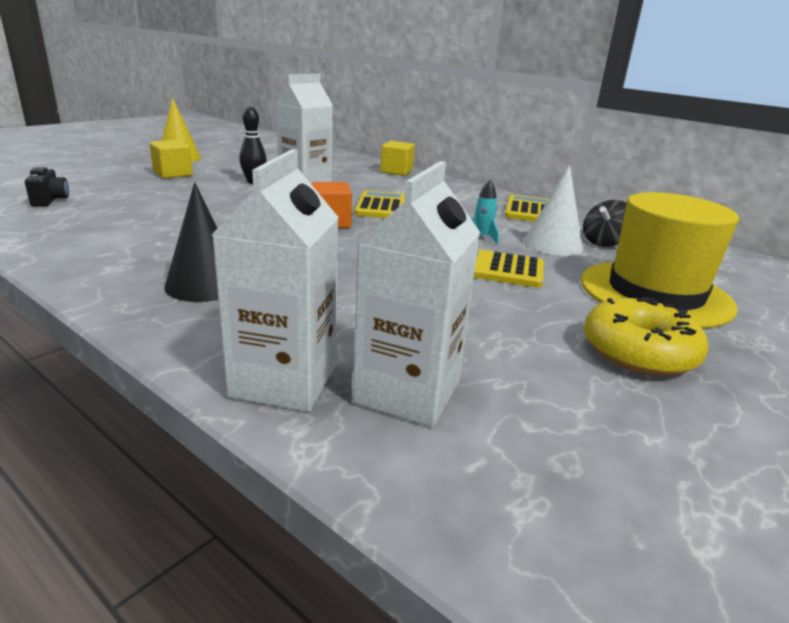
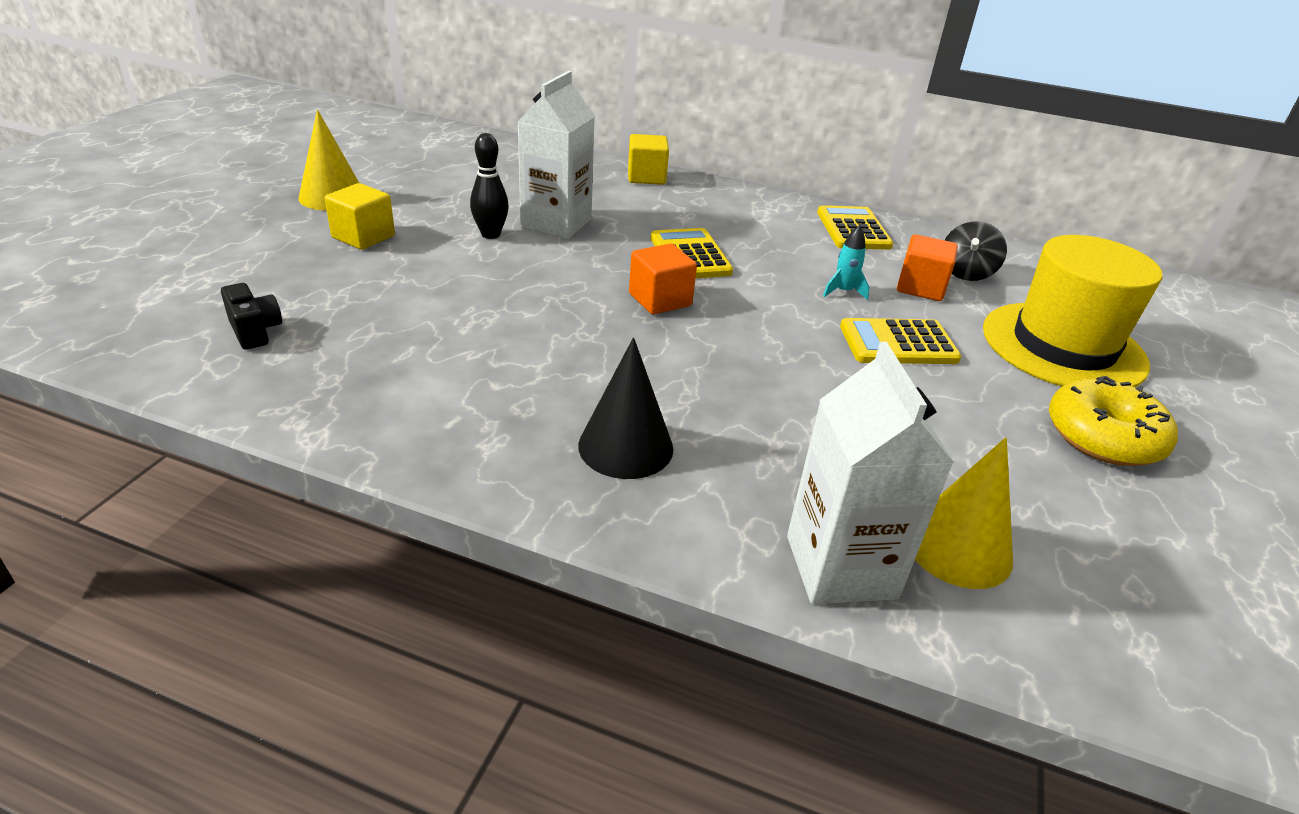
camera: 20 degrees left, 10 degrees up
white carton [352,161,481,427] -> yellow cone [915,437,1013,589]
white cone [524,165,583,256] -> orange cube [897,234,958,301]

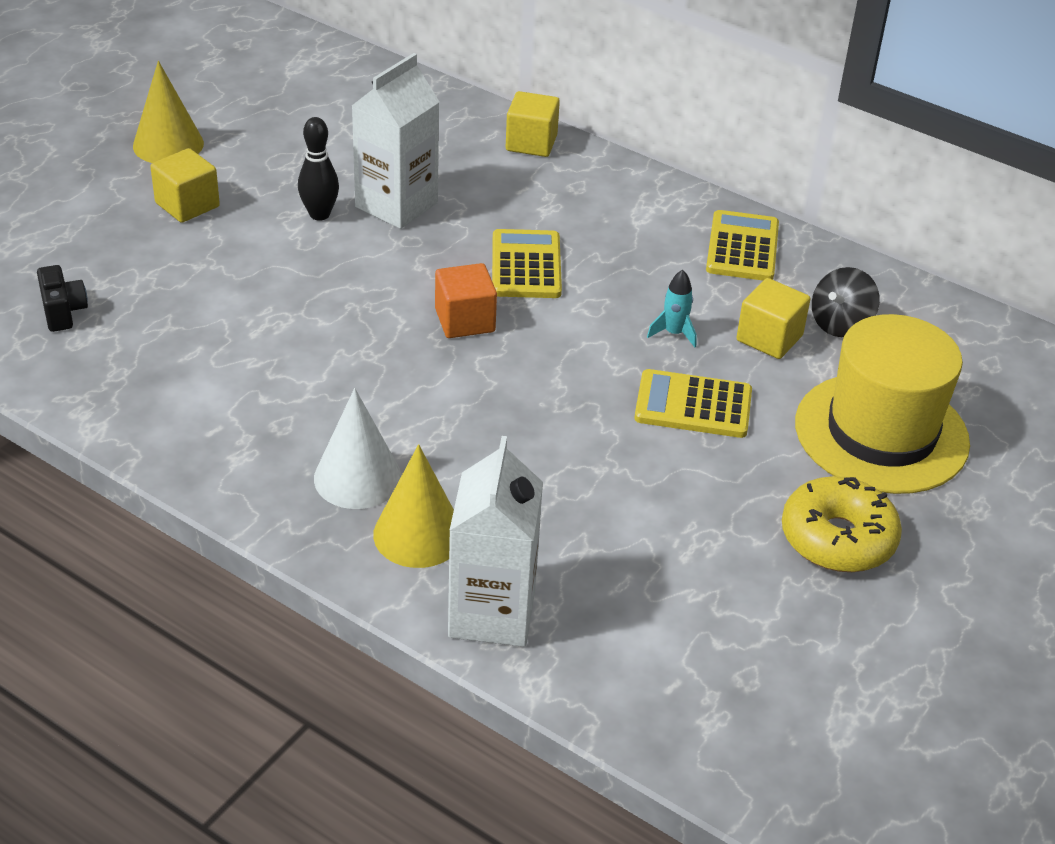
camera: 15 degrees right, 5 degrees up
black cone [578,337,673,479] -> white cone [314,388,402,509]
orange cube [897,234,958,301] -> yellow cube [737,278,810,359]
yellow cone [915,437,1013,589] -> yellow cone moved to [373,444,454,568]

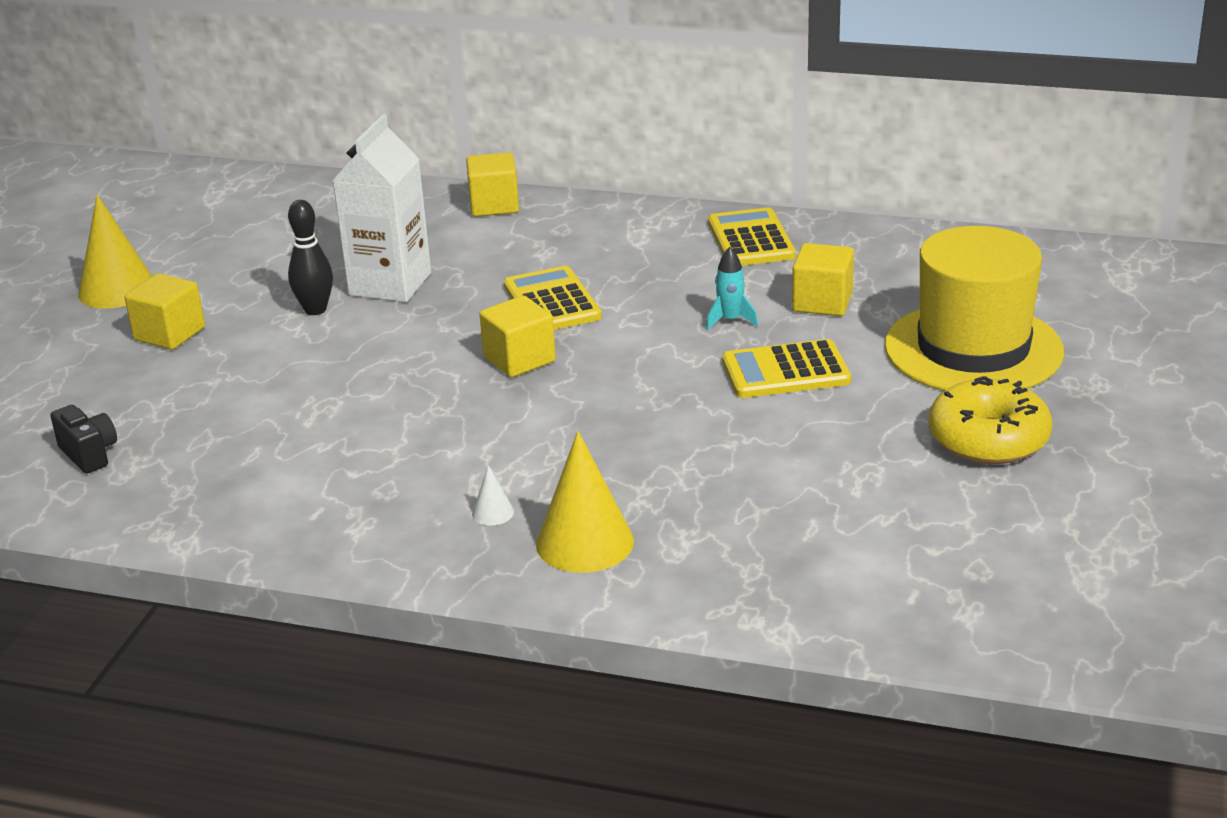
camera: 15 degrees left, 10 degrees down
white cone [314,388,402,509] -> white cone [472,465,514,525], size x0.44
orange cube [435,263,497,338] -> yellow cube [479,296,556,377]
white carton [448,436,543,647] -> none
black spinning top [812,267,880,337] -> none

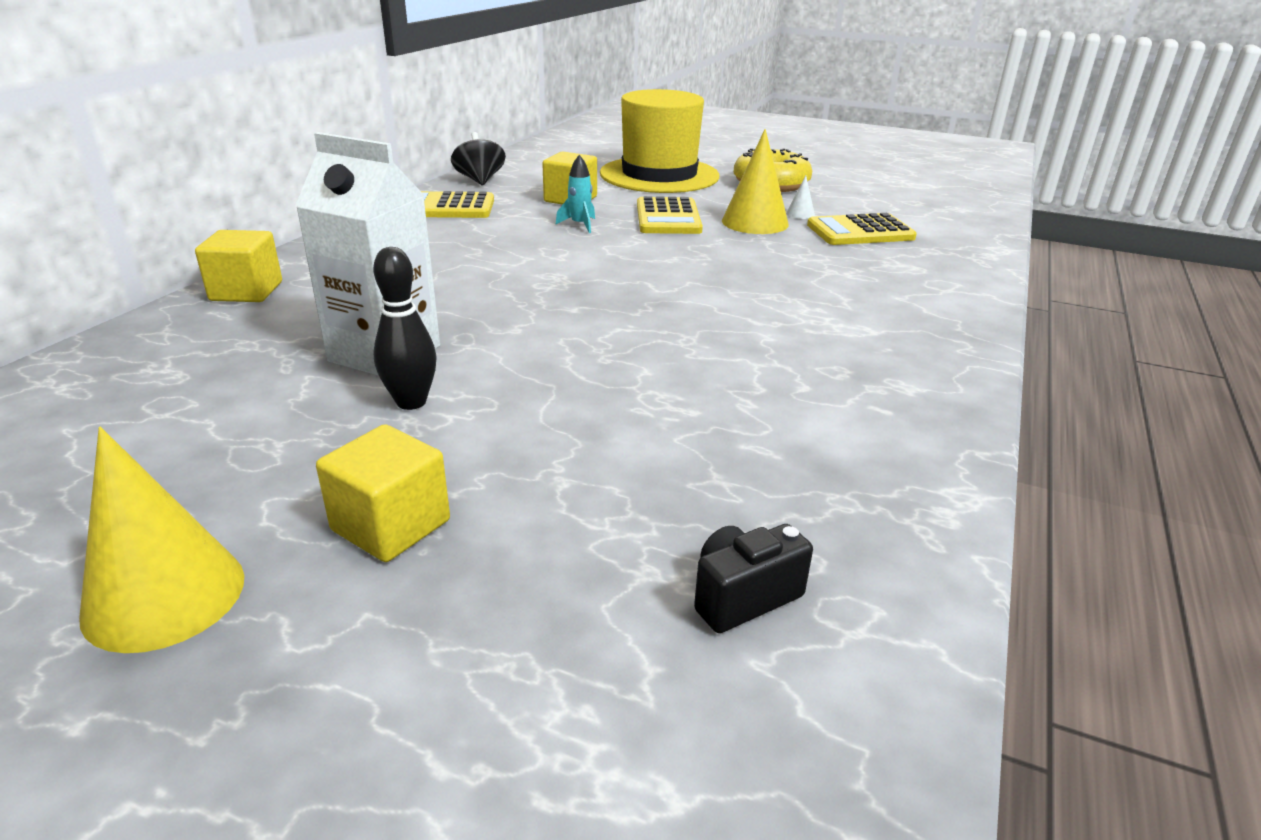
camera: 85 degrees left, 0 degrees up
white cone [472,465,514,525] -> white cone moved to [786,176,815,219]
yellow cube [479,296,556,377] -> none
yellow calculator [504,266,602,330] -> yellow calculator moved to [807,213,917,245]
yellow cone [536,431,634,573] -> yellow cone moved to [722,129,789,234]
none -> black spinning top [451,132,506,185]

